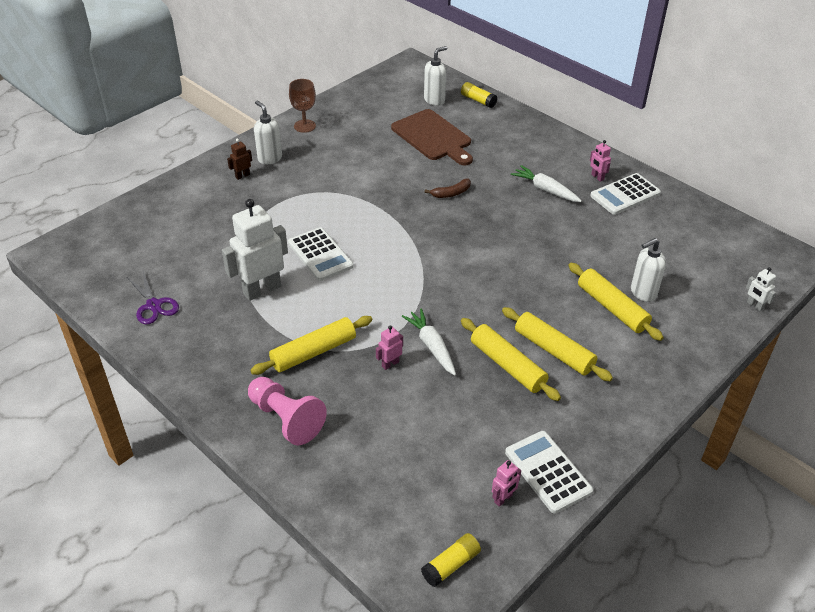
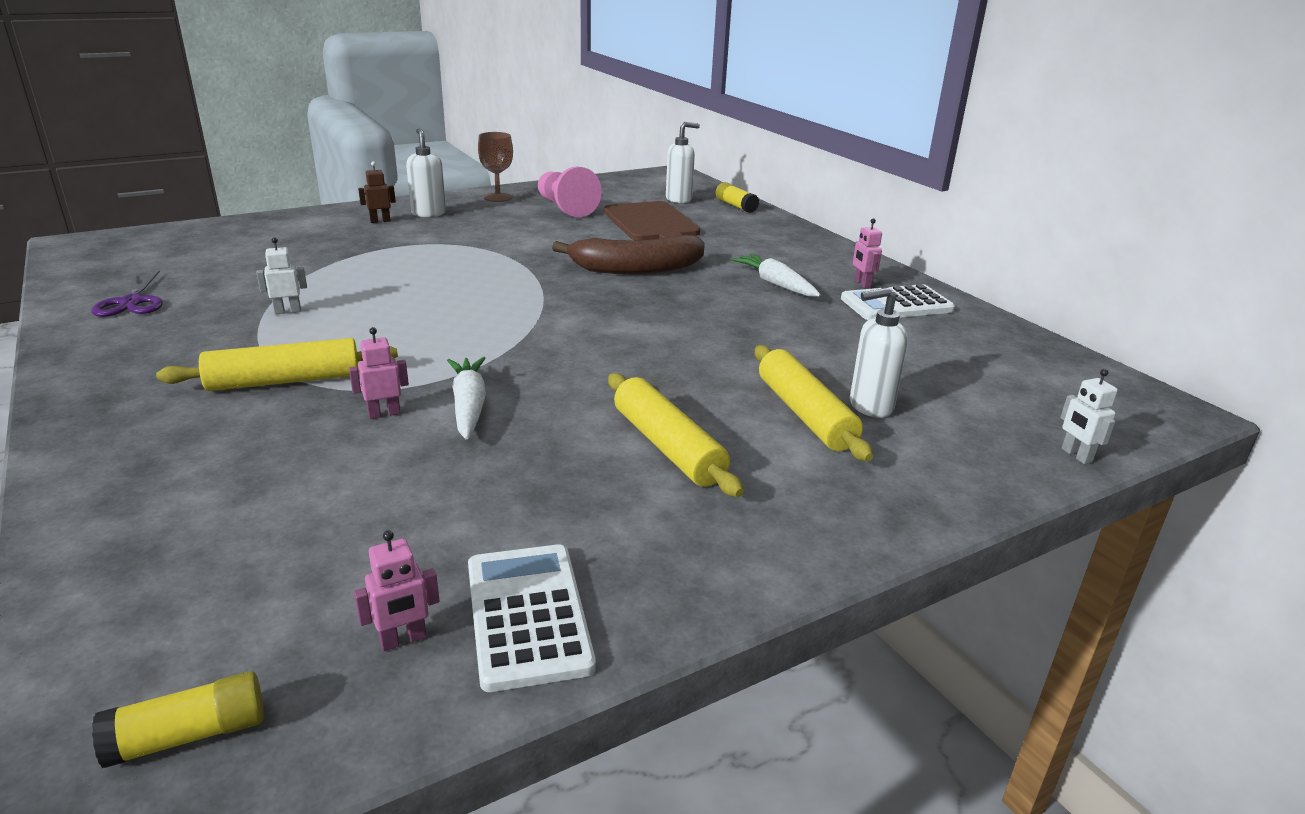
camera: 15 degrees right, 15 degrees down
white robot [222,199,288,301] -> white robot [257,237,307,314], size x0.45
pink pawn [248,377,327,445] -> pink pawn moved to [538,167,602,217]
white calculator [288,227,353,281] -> none
brown banana [425,179,471,198] -> brown banana [552,235,705,274], size x2.12
yellow rolling pin [461,318,561,401] -> none

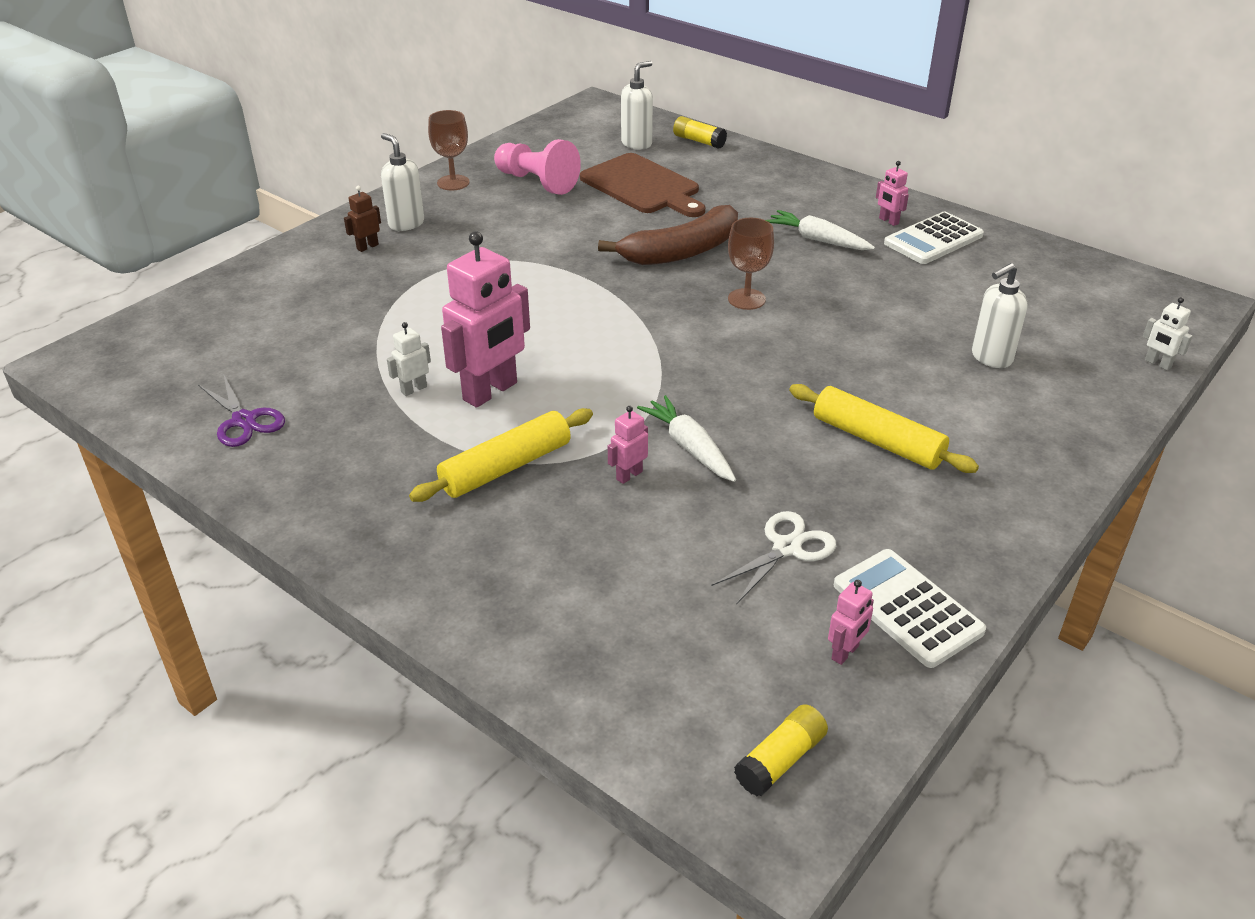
camera: 20 degrees left, 10 degrees up
yellow rolling pin [755,345,873,461] -> none
none -> pink robot [441,231,530,408]
none -> white scissors [711,511,836,605]
none -> brown goblet [728,218,774,310]

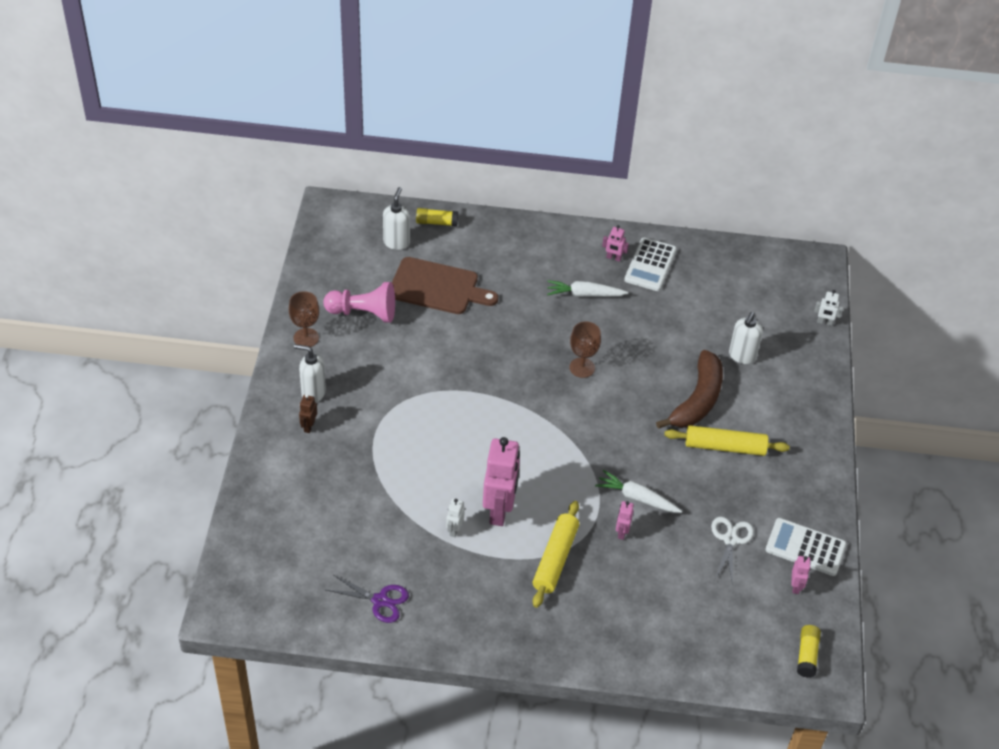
camera: 35 degrees left, 10 degrees up
brown banana [598,205,738,265] -> brown banana moved to [656,350,723,429]

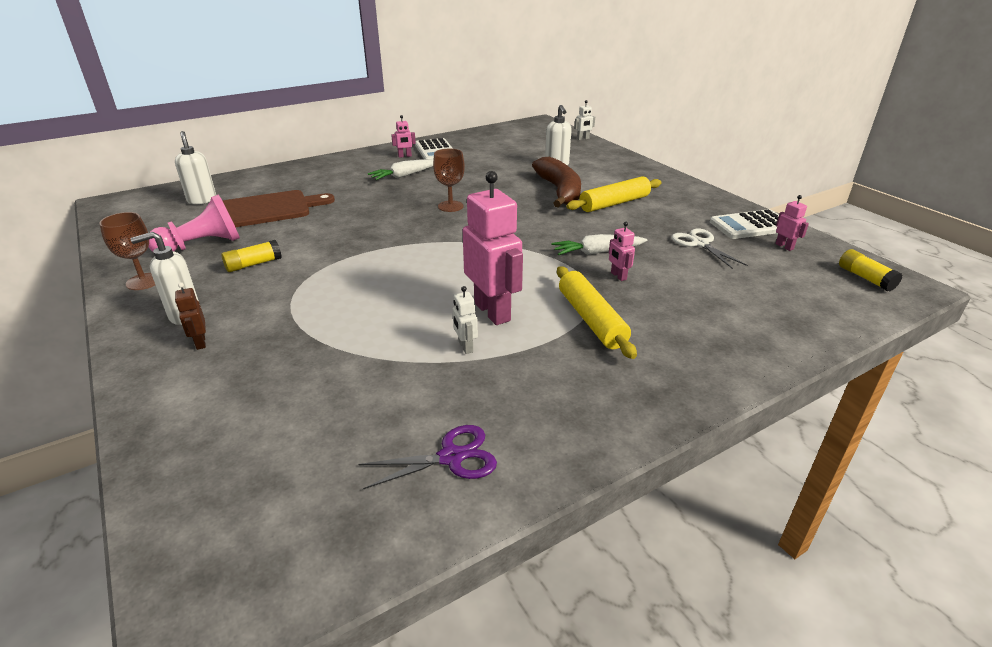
camera: 35 degrees left, 15 degrees down
yellow glue stick [416,208,458,227] -> yellow glue stick moved to [222,240,282,272]

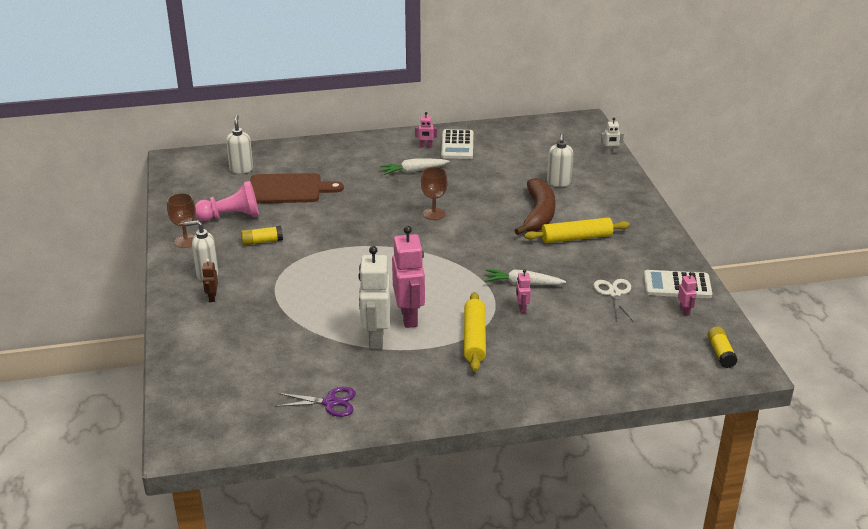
camera: 20 degrees right, 0 degrees up
white robot [453,286,478,354] -> white robot [359,246,390,349], size x2.24

